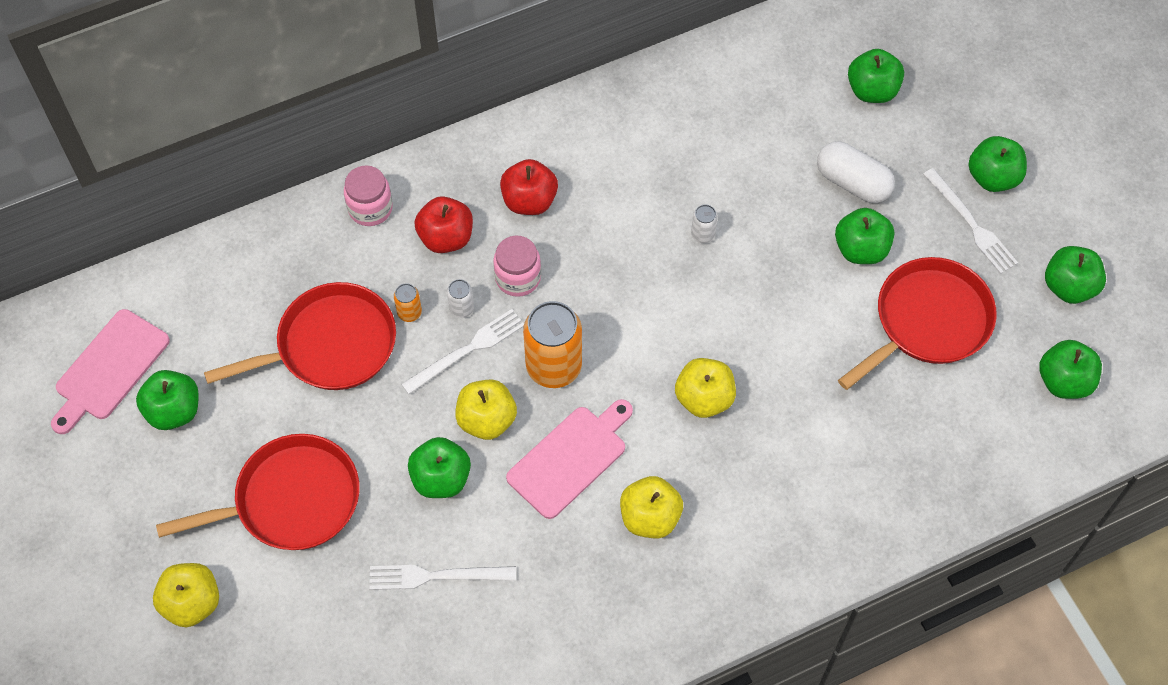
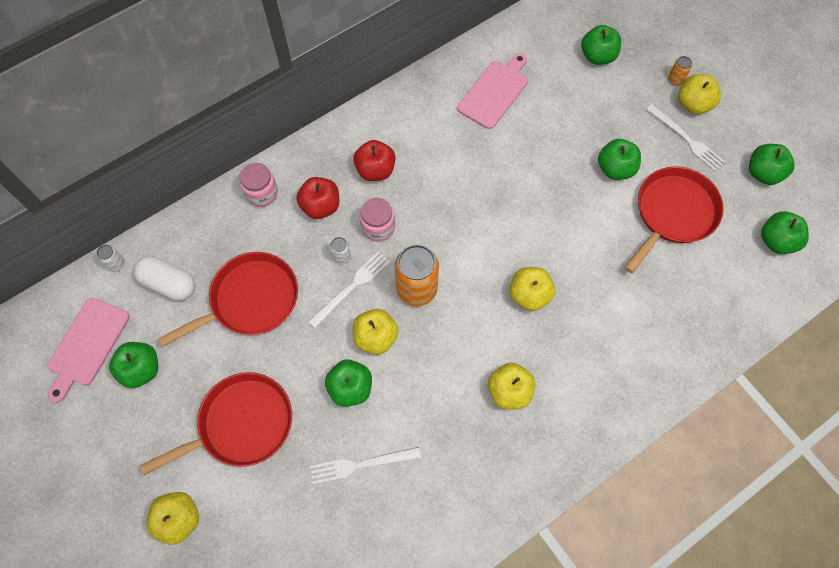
camera: 10 degrees left, 5 degrees up
orange can [394,283,422,322] -> orange can moved to [668,56,692,85]
pink cutting board [506,399,633,519] -> pink cutting board moved to [457,53,528,129]
white can [691,205,718,243] -> white can moved to [97,245,125,272]
white capsule [817,141,895,203] -> white capsule moved to [134,256,196,301]
green apple [969,136,1027,192] -> yellow apple [678,74,721,114]

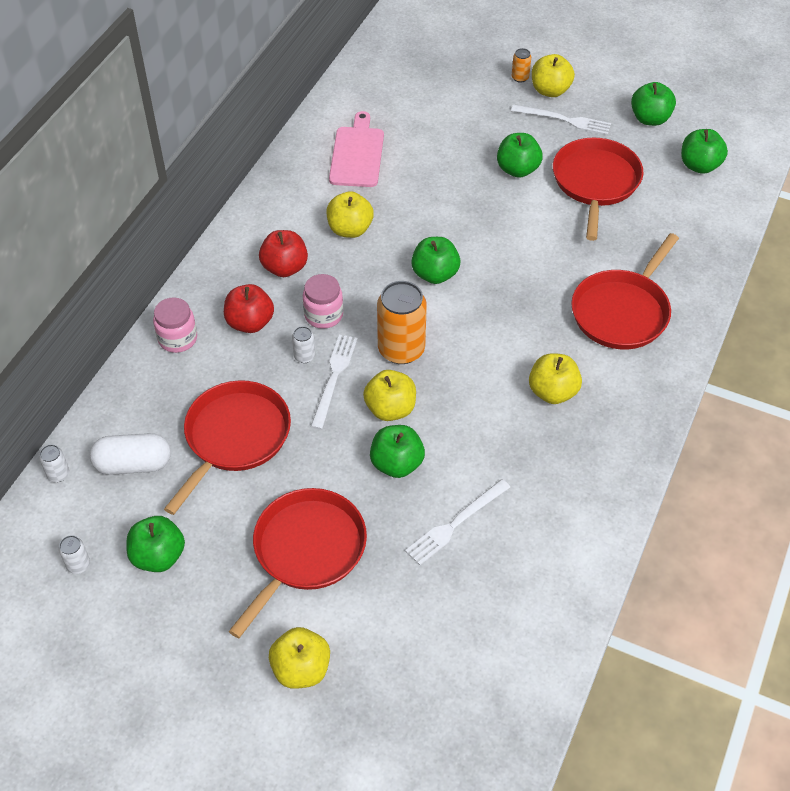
camera: 30 degrees left, 15 degrees down
pink cutting board [48,298,130,403] -> white can [59,535,90,574]
yellow apple [510,267,555,311] -> yellow apple moved to [326,191,374,238]
green apple [581,25,621,65] -> green apple moved to [411,237,460,284]
none -> red pan [571,233,679,349]

